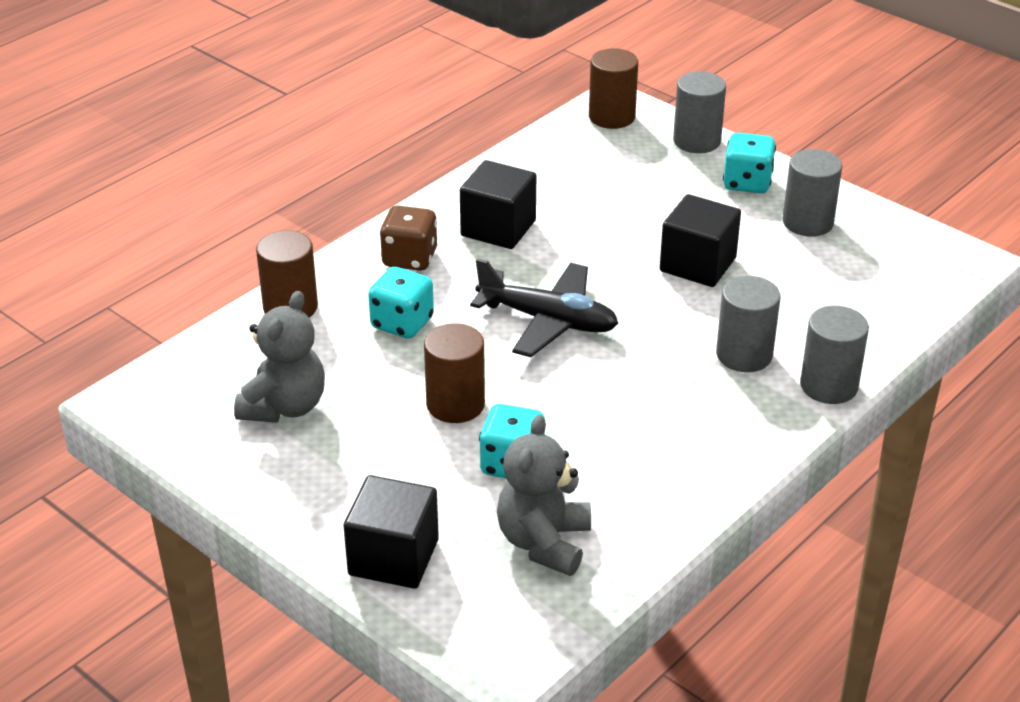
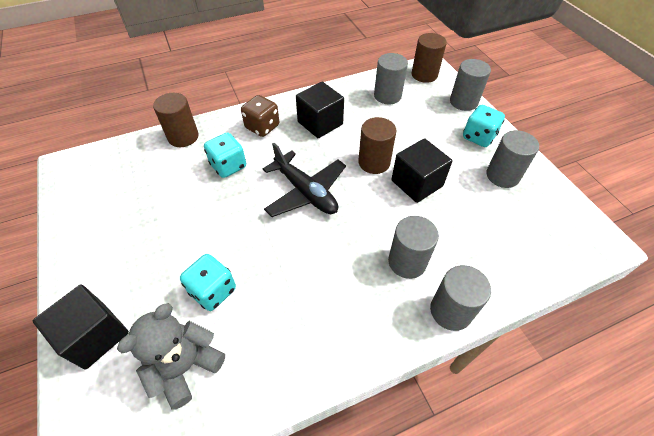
camera: 25 degrees right, 15 degrees up
grey teddy bear [234,291,325,423] -> none
brown cylinder [424,323,485,423] -> brown cylinder moved to [358,117,397,174]
none -> grey cylinder [374,53,408,104]

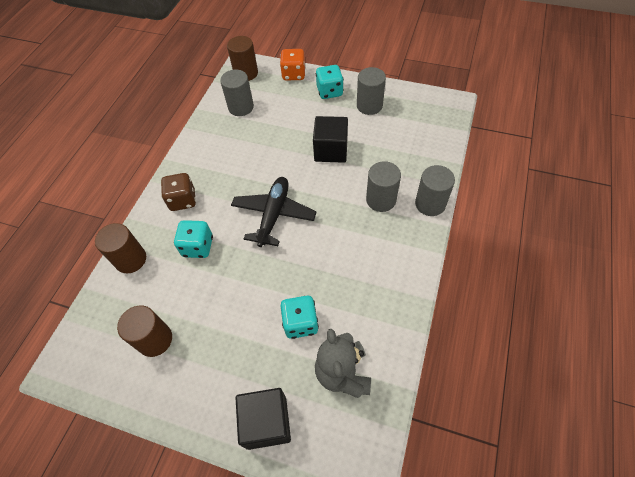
camera: 45 degrees left, 5 degrees up
black plane [263,143,346,217] -> black plane turned 75 degrees counterclockwise [231,177,317,247]
black cube [296,82,344,138] -> none
brown cylinder [358,117,397,174] -> brown cylinder moved to [117,306,172,357]
grey cylinder [450,59,491,111] -> orange dice [280,49,306,80]

